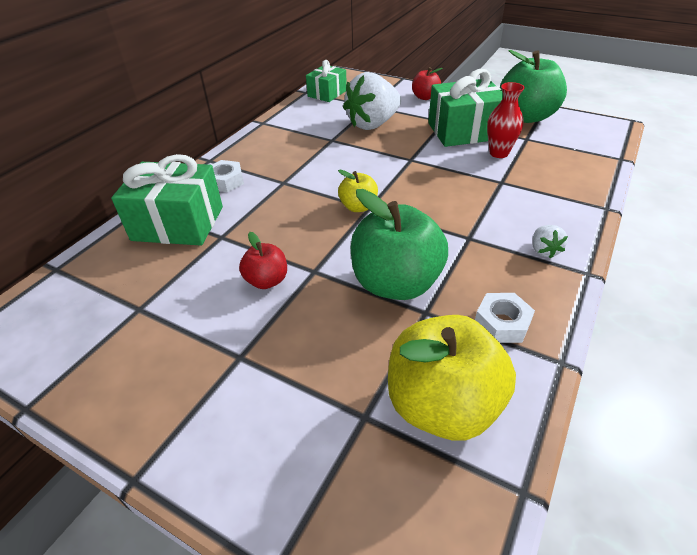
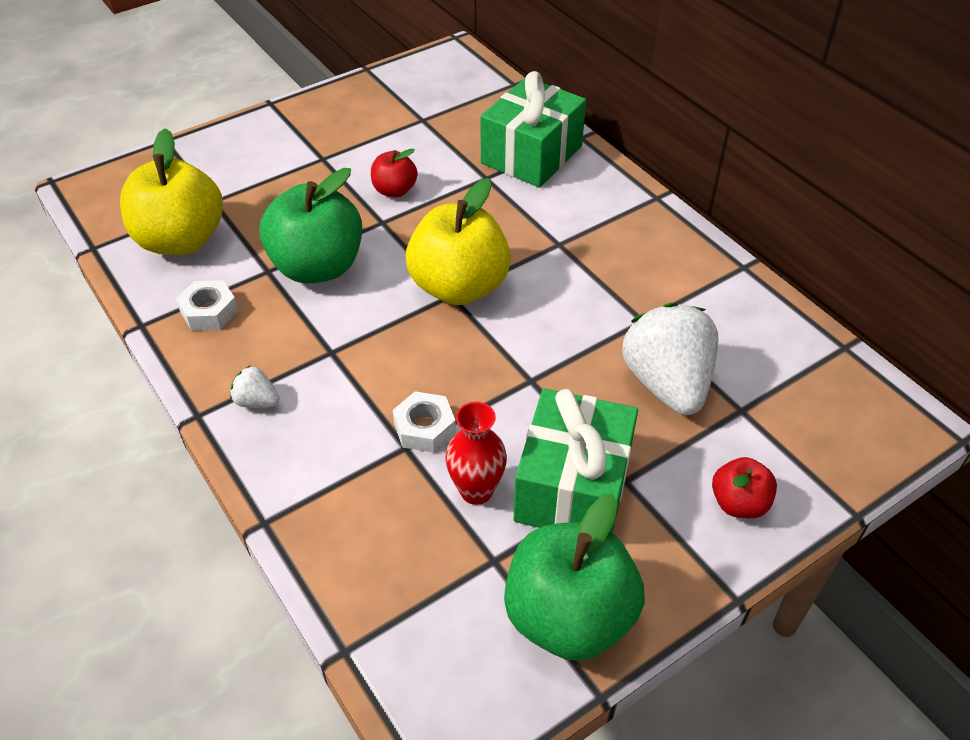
camera: 115 degrees right, 5 degrees up
white nut [211,160,244,192] -> white nut moved to [393,392,456,453]
green gift [306,60,347,102] -> none
yellow apple [338,170,378,212] -> yellow apple [406,178,511,305], size x1.97

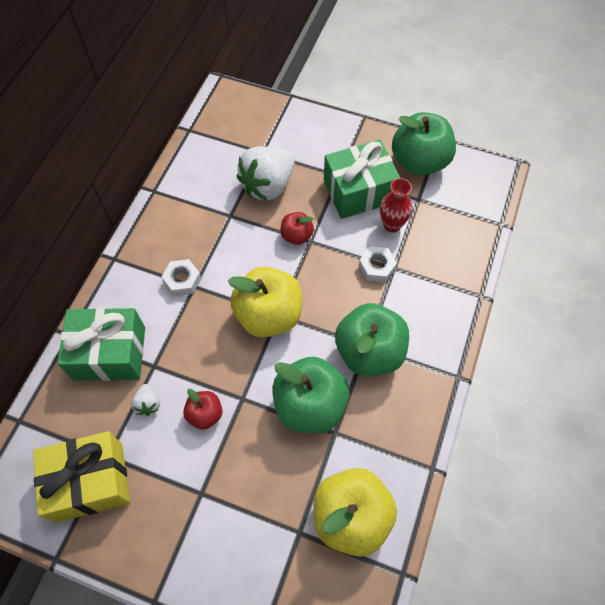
camera: 125 degrees left, 15 degrees up
white nut [176,280,238,330] -> white nut moved to [162,259,201,296]
white strawberry [230,366,279,408] -> white strawberry moved to [131,384,160,416]
red apple [712,457,777,519] -> red apple moved to [280,212,314,245]
none -> yellow gift [33,431,130,523]
none -> green apple [335,303,409,376]

